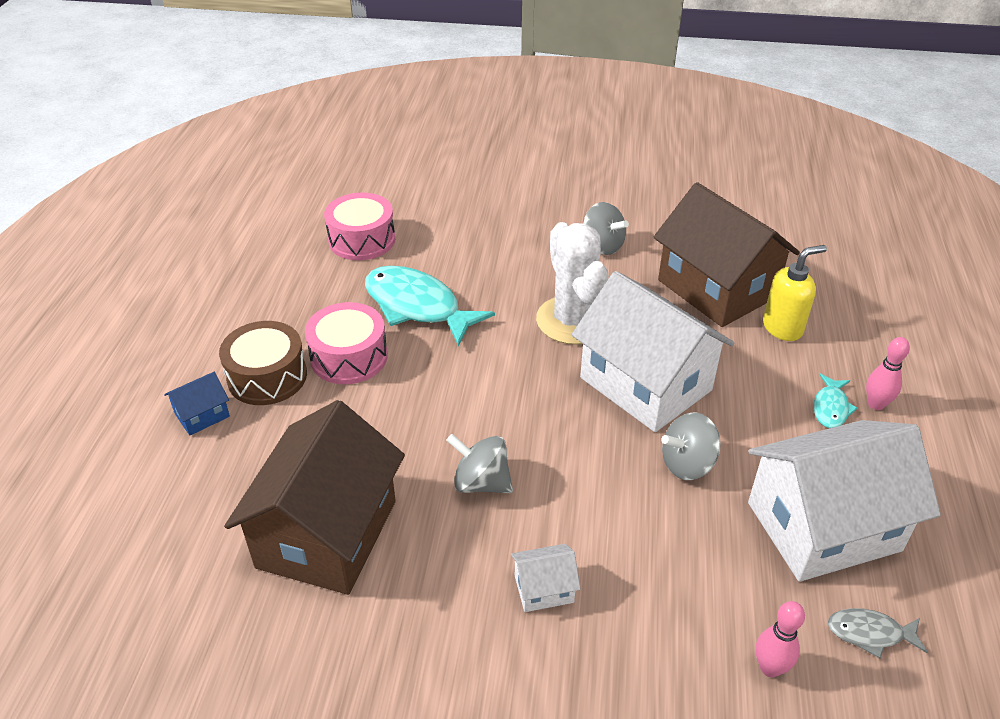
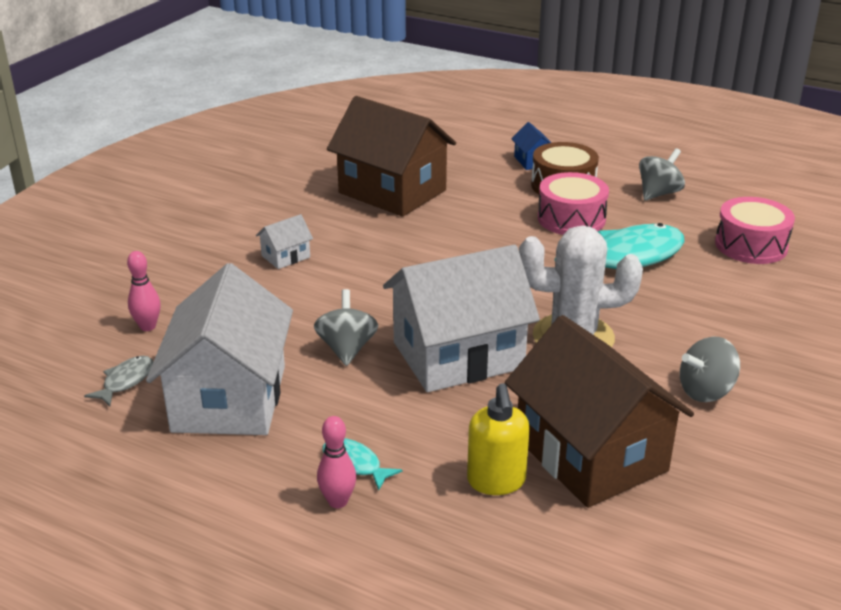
camera: 110 degrees right, 10 degrees down
grey spinning top [446,434,513,493] -> grey spinning top moved to [639,148,685,200]
white house [511,544,581,612] -> white house turned 45 degrees clockwise [256,214,313,269]
brown house [654,182,800,327] -> brown house turned 75 degrees clockwise [505,315,694,508]

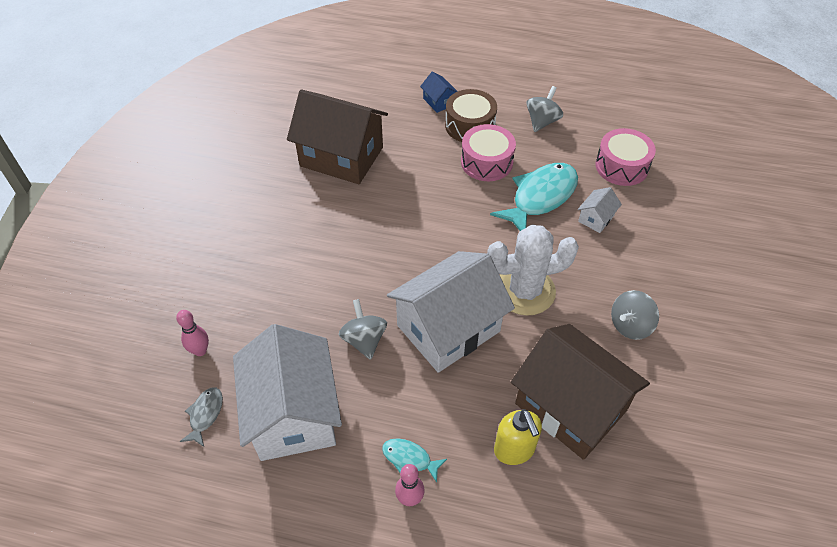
camera: 15 degrees left, 20 degrees up
white house [256,214,313,269] -> white house moved to [578,187,622,233]

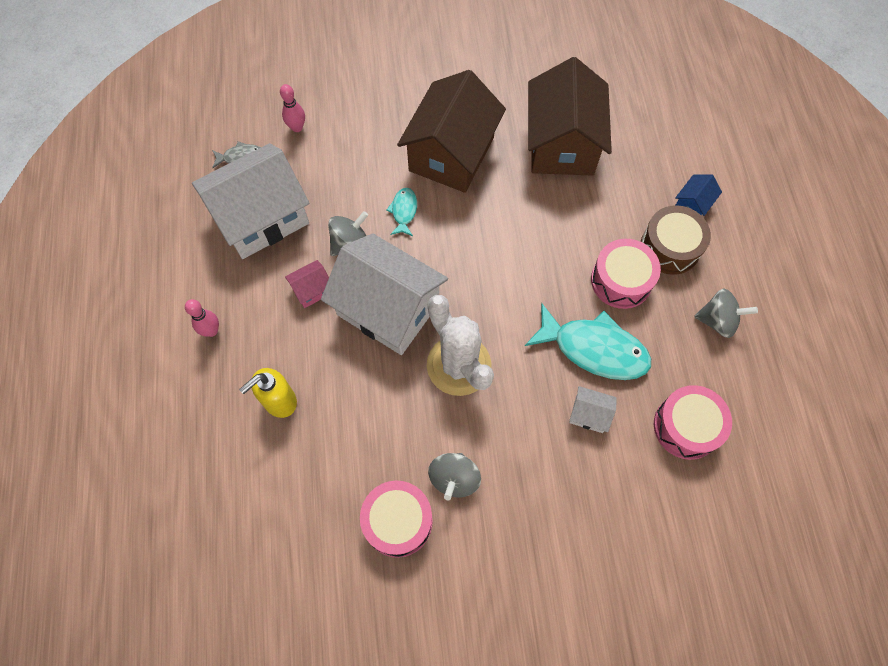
camera: 70 degrees right, 15 degrees up
turquoise fish [382,438,447,482] -> turquoise fish moved to [386,188,417,236]
brown house [511,324,650,460] -> brown house moved to [397,70,506,193]
grey spinning top [611,290,659,340] -> grey spinning top turned 105 degrees counterclockwise [428,453,481,501]
none -> pink house [285,260,329,308]
none -> pink drum [360,481,433,558]

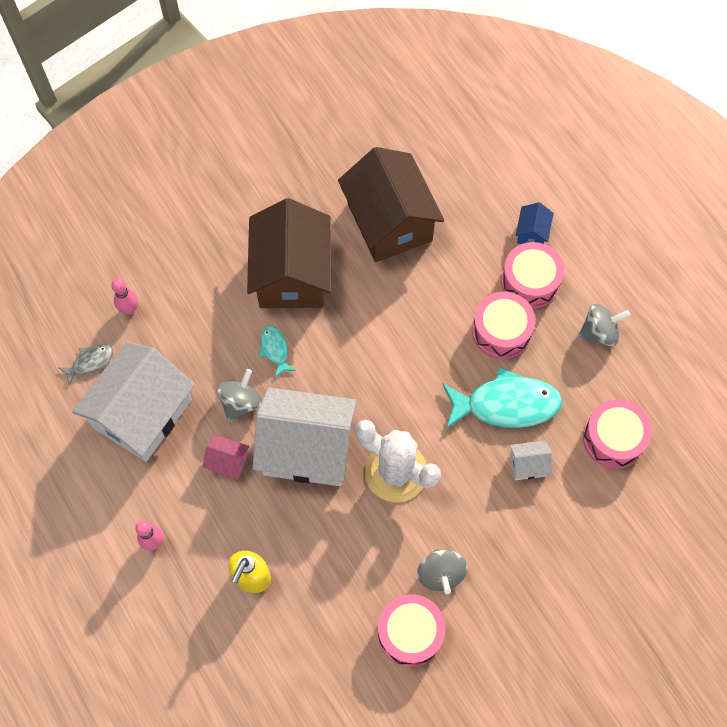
camera: 25 degrees left, 0 degrees up
pink house [285,260,329,308] -> pink house turned 75 degrees clockwise [202,435,249,480]
brown drum [641,205,711,275] -> pink drum [501,242,564,309]

